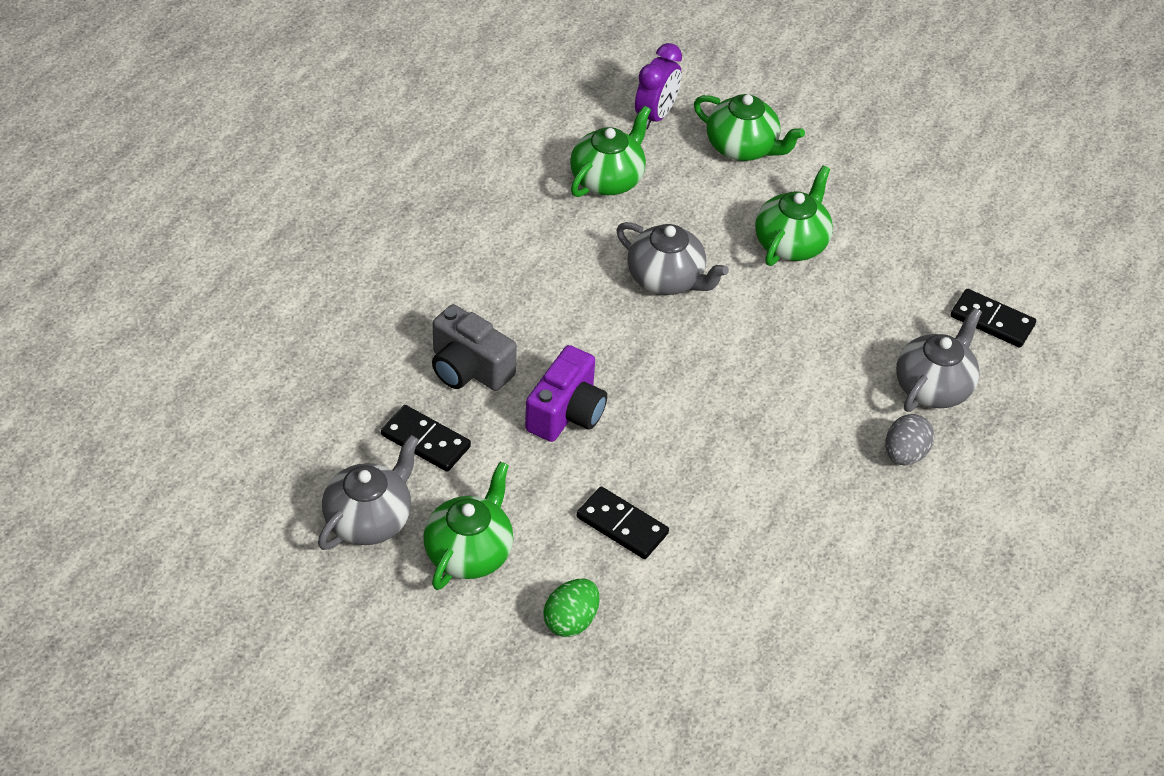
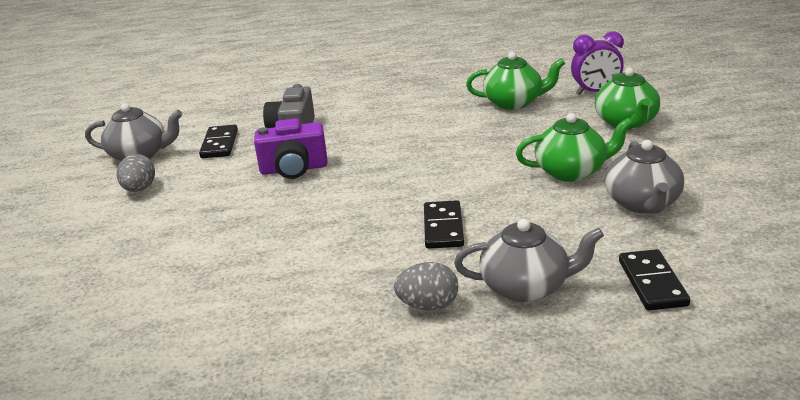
camera: 60 degrees right, 20 degrees down
green teapot [423,462,513,590] -> grey egg [117,154,155,192]
green egg [543,579,600,637] -> none
black domino [577,487,669,559] -> black domino moved to [424,200,464,249]
grey teapot [617,222,729,295] -> grey teapot moved to [605,140,684,214]

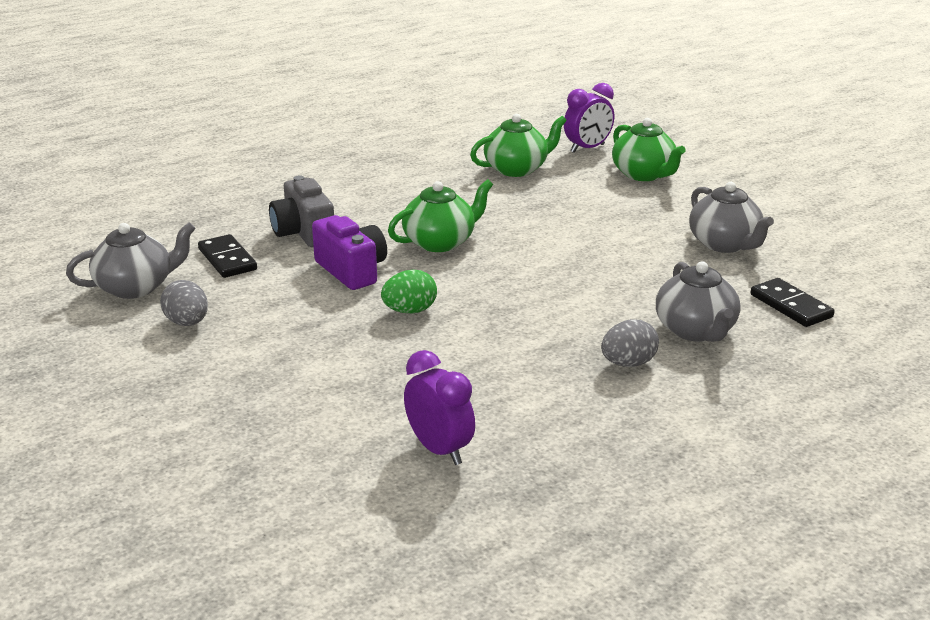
camera: 30 degrees left, 0 degrees up
purple camera [254,118,328,179] -> purple camera turned 90 degrees counterclockwise [312,215,387,290]
black domino [424,200,464,249] -> none
grey teapot [454,219,604,302] -> grey teapot turned 105 degrees clockwise [656,261,741,342]
green teapot [516,113,633,182] -> green teapot moved to [388,179,493,252]
none -> green egg [381,270,437,313]
none -> purple clock [404,350,475,465]

